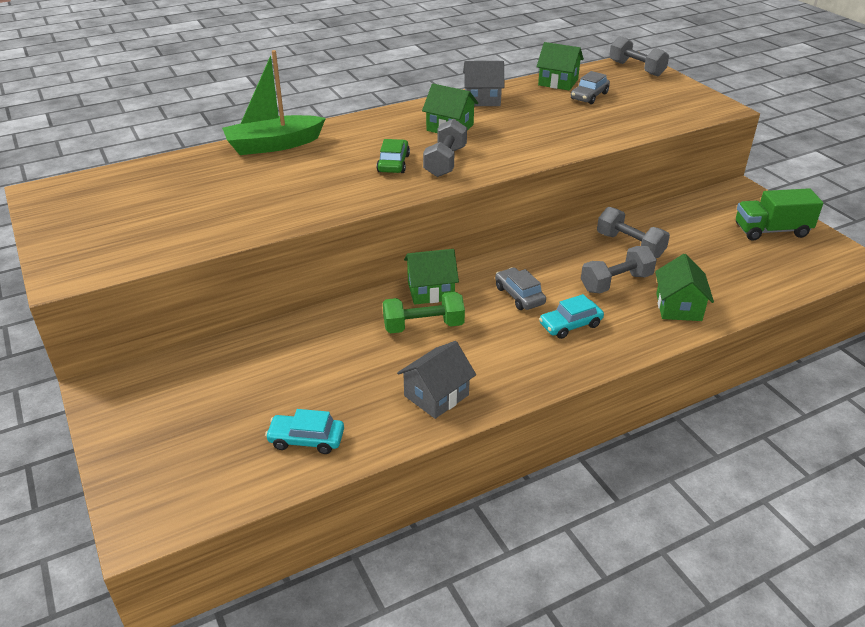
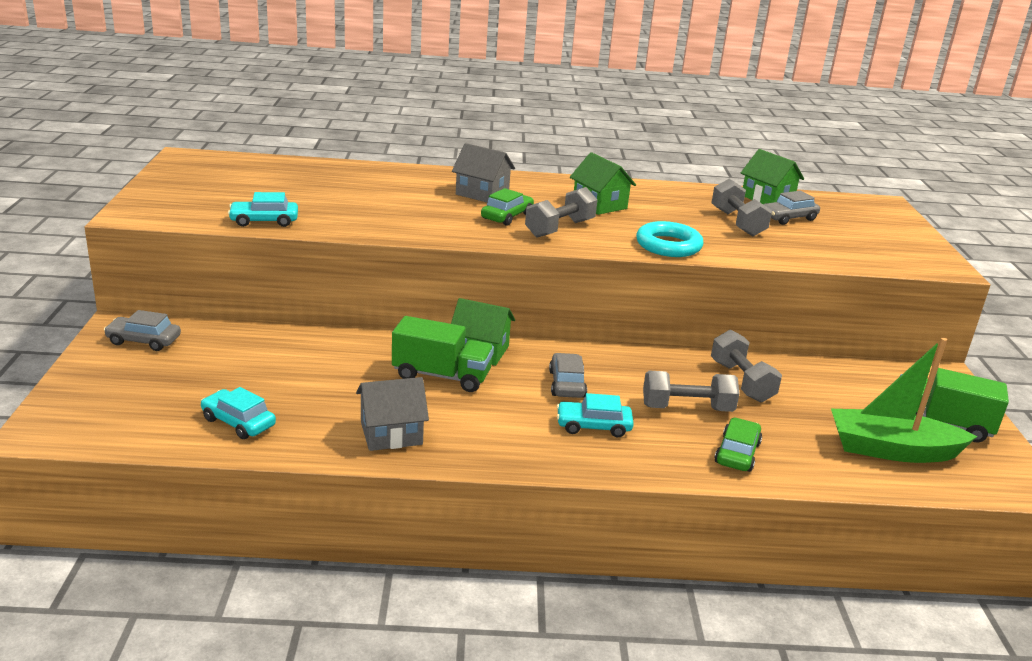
camera: 25 degrees right, 10 degrees down
green boat [222,50,326,155] -> green boat moved to [831,338,977,463]
green dumbbell [383,292,465,333] -> green truck [392,316,494,392]
grey house [463,61,504,106] -> grey house moved to [452,143,515,202]
grey dumbbell [609,36,669,77] -> grey dumbbell moved to [711,178,772,236]
green house [655,254,714,321] -> green car [714,418,762,472]
none -> grey car [104,310,181,351]
none -> turquoise car [228,192,298,227]
none -> turquoise ring [636,221,704,257]

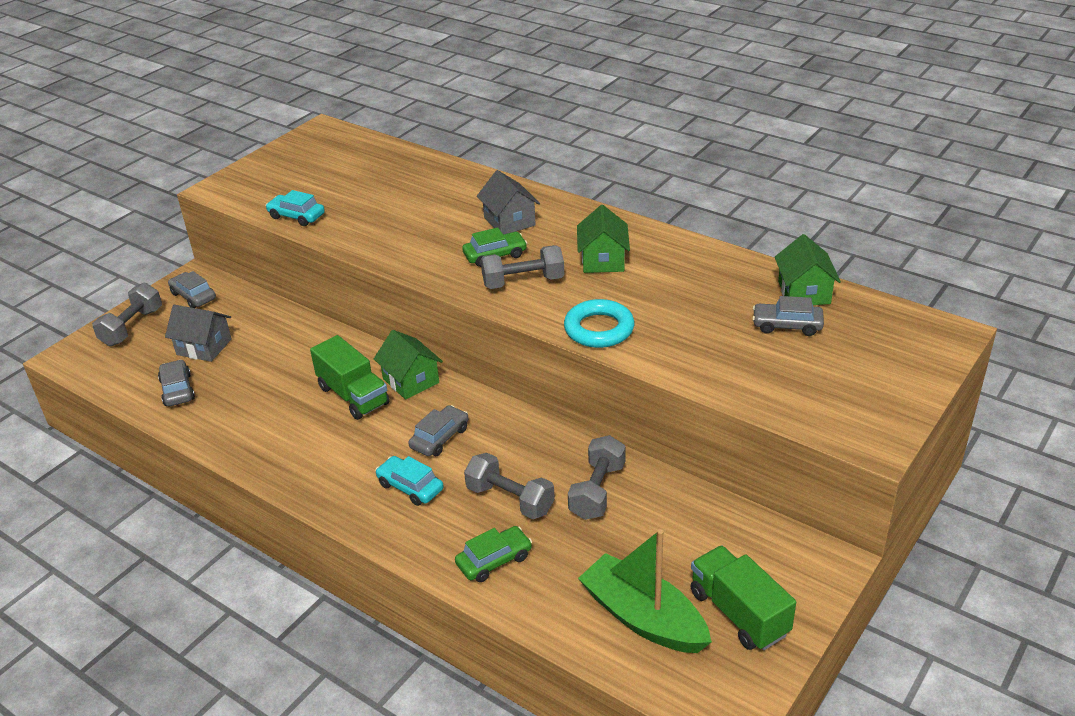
camera: 40 degrees right, 10 degrees up
turquoise car [201,387,276,439] -> grey car [158,360,195,406]
grey house [356,377,429,451] -> grey house moved to [165,305,232,362]
grey dumbbell [711,178,772,236] -> grey dumbbell moved to [92,283,162,346]

